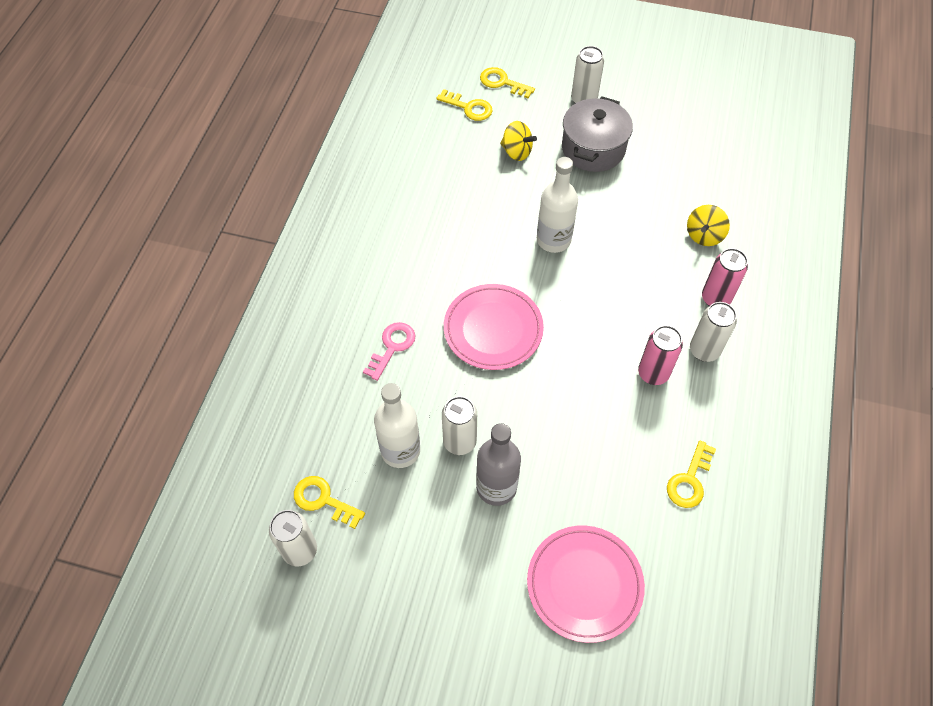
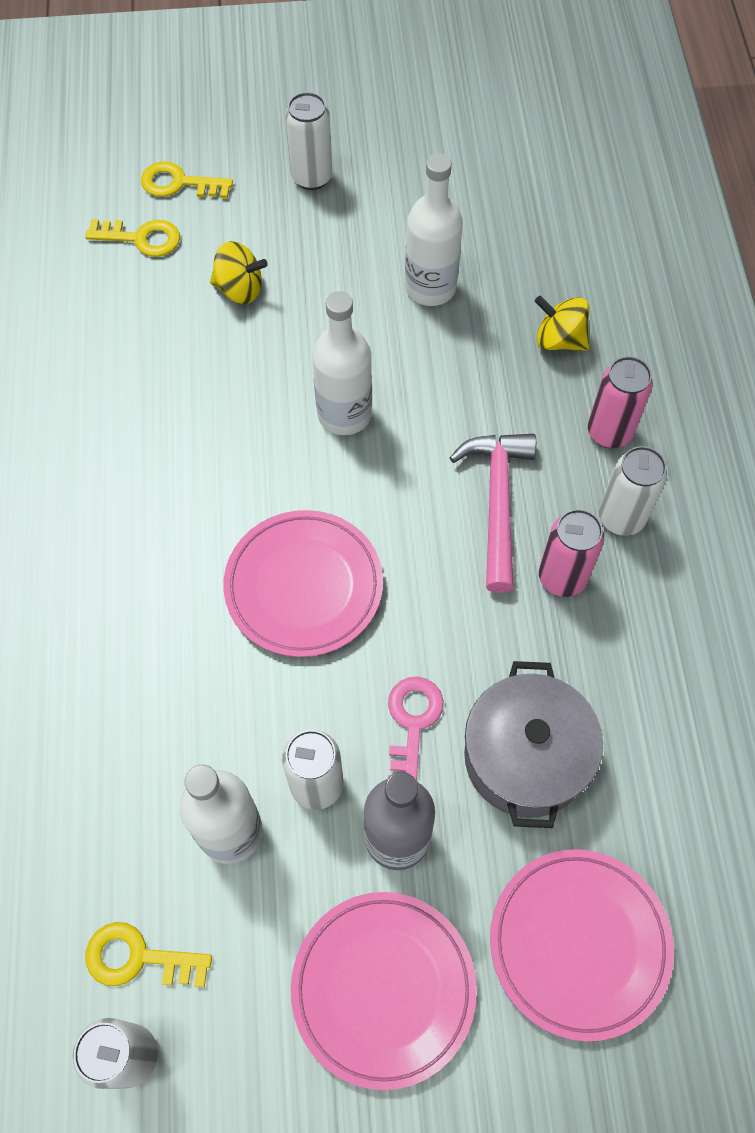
camera: 20 degrees left, 5 degrees up
pink key [363,322,416,381] -> pink key moved to [388,677,444,781]
grey pot [562,96,633,172] -> grey pot moved to [464,661,603,828]
yellow key [667,441,716,508] -> none
yellow spinning top [687,205,730,246] -> yellow spinning top turned 105 degrees clockwise [535,295,589,351]
none -> pink plate [291,892,477,1090]
none -> white bottle [405,153,463,306]
none -> pink hammer [450,434,536,593]

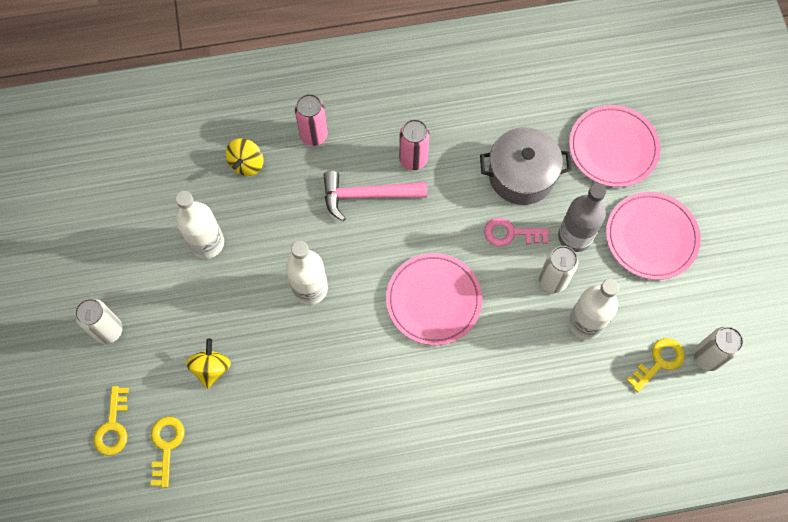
camera: 95 degrees left, 5 degrees up
yellow key [86,922,212,987] -> yellow key turned 135 degrees counterclockwise [627,338,685,392]
white can [599,446,667,536] -> none

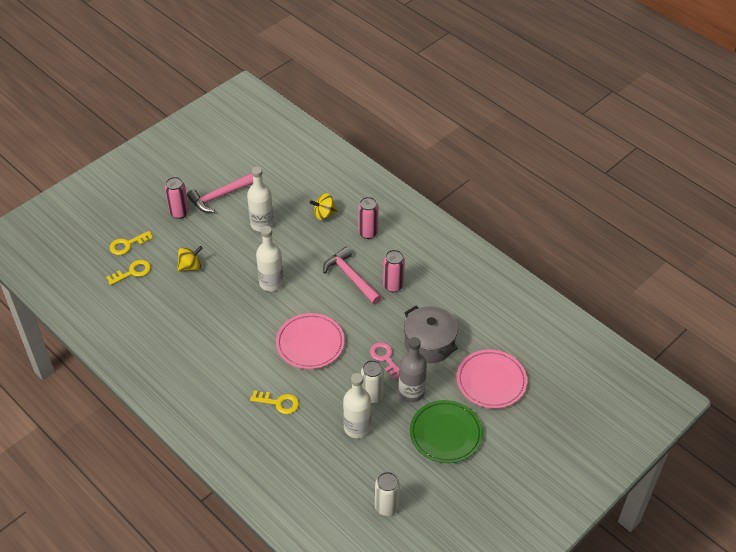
camera: 55 degrees right, 20 degrees down
white can [75,299,123,344] -> pink can [165,177,189,219]
pink plate [606,192,701,280] -> green plate [410,400,483,463]
yellow key [627,338,685,392] -> yellow key moved to [250,390,299,414]
none -> pink hammer [187,173,253,213]

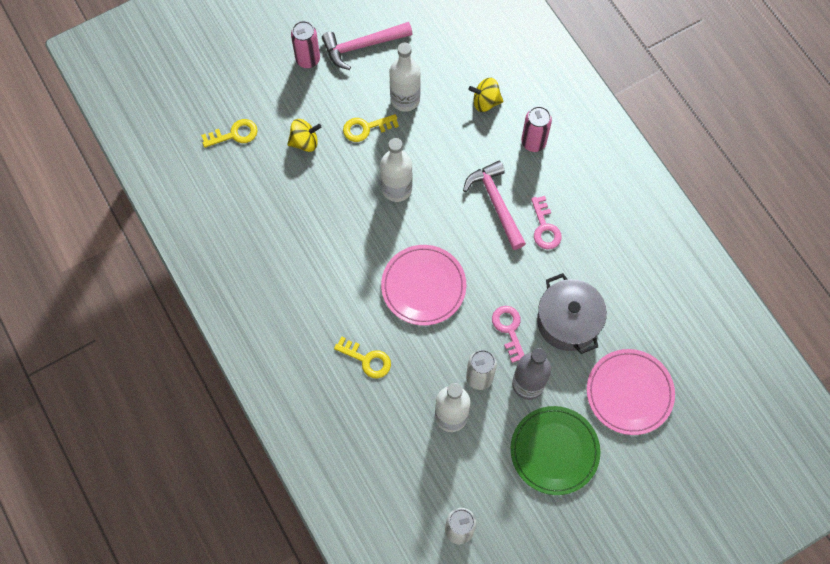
camera: 15 degrees right, 20 degrees up
yellow key [110,231,153,255] -> yellow key moved to [343,114,399,142]
pink can [383,250,405,292] -> pink key [531,196,562,250]

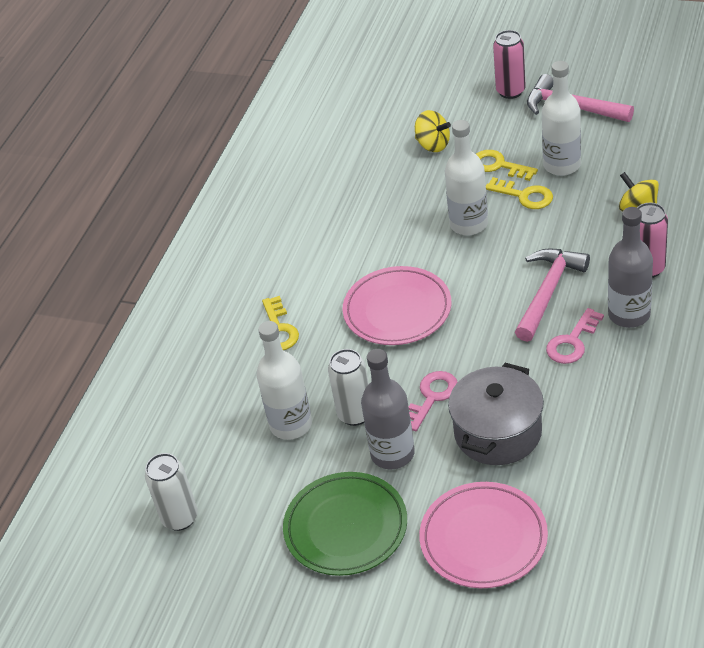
camera: 55 degrees right, 25 degrees down
yellow key [201,119,258,148] -> yellow key moved to [486,177,553,209]
none -> grey bottle [608,207,653,328]

